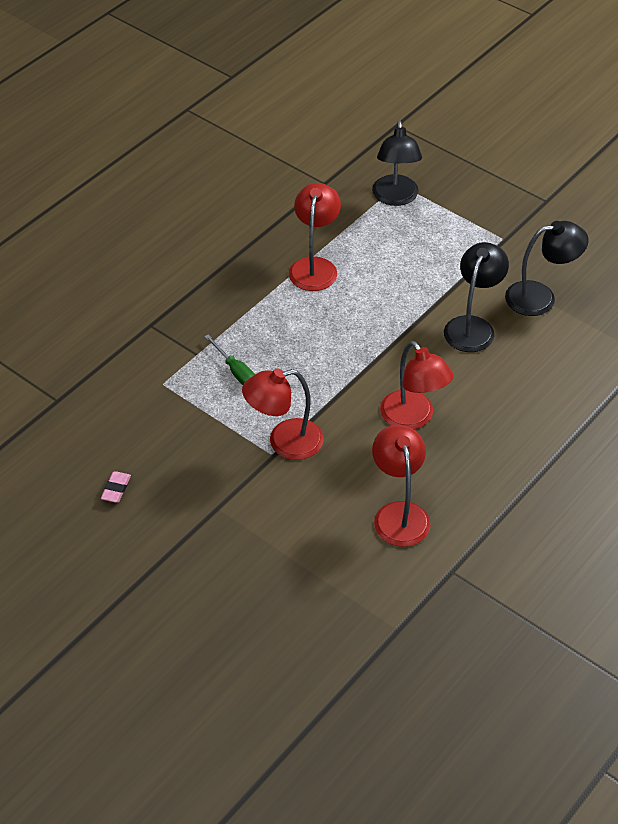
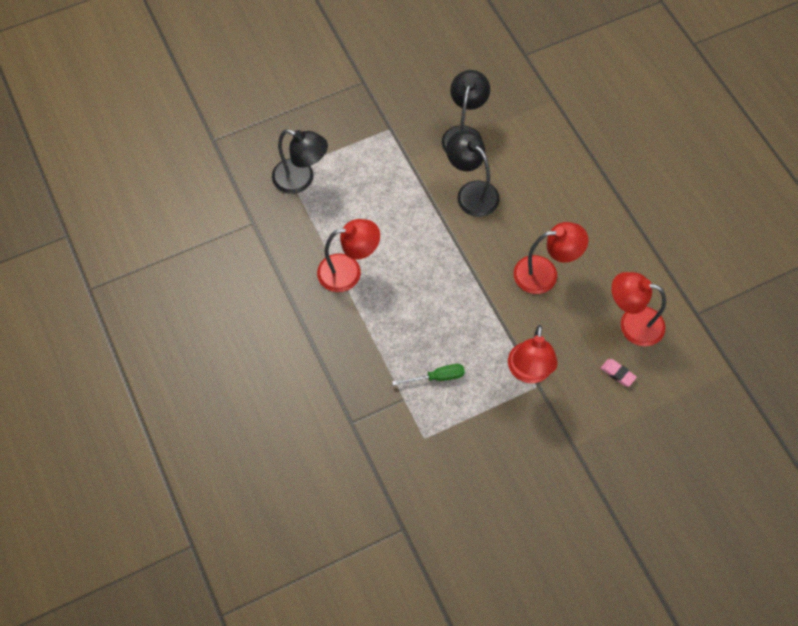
camera: 65 degrees left, 15 degrees up
pink eraser [101,471,131,502] -> pink eraser moved to [601,359,637,387]
red lamp [289,183,341,291] -> red lamp turned 135 degrees clockwise [317,219,380,292]

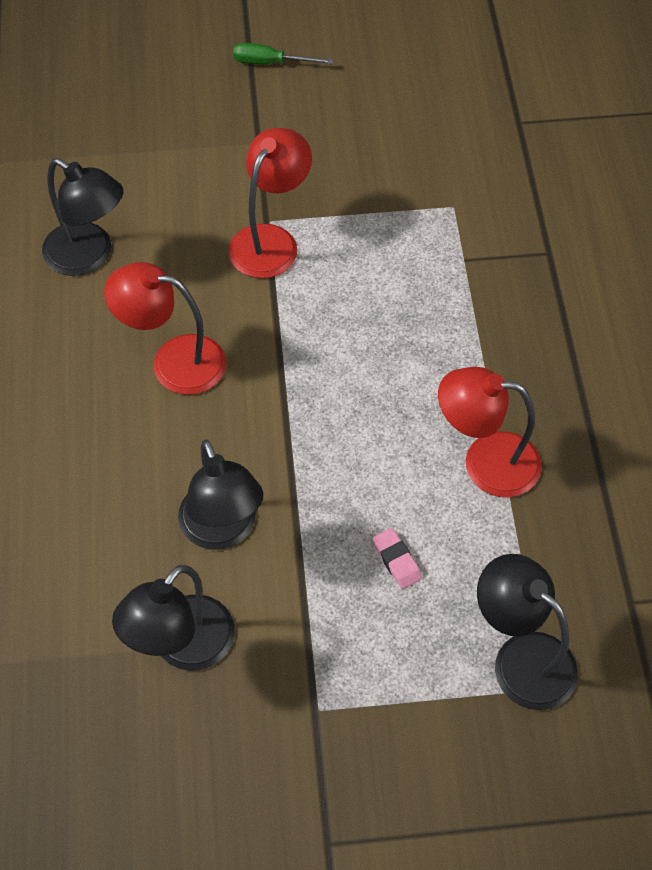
camera: 160 degrees left, 5 degrees down
green screwdriver [392,364,465,385] -> green screwdriver moved to [233,43,333,64]
pink eraser [601,359,637,387] -> pink eraser moved to [372,528,422,589]
red lamp [611,272,666,346] -> black lamp [42,158,123,276]

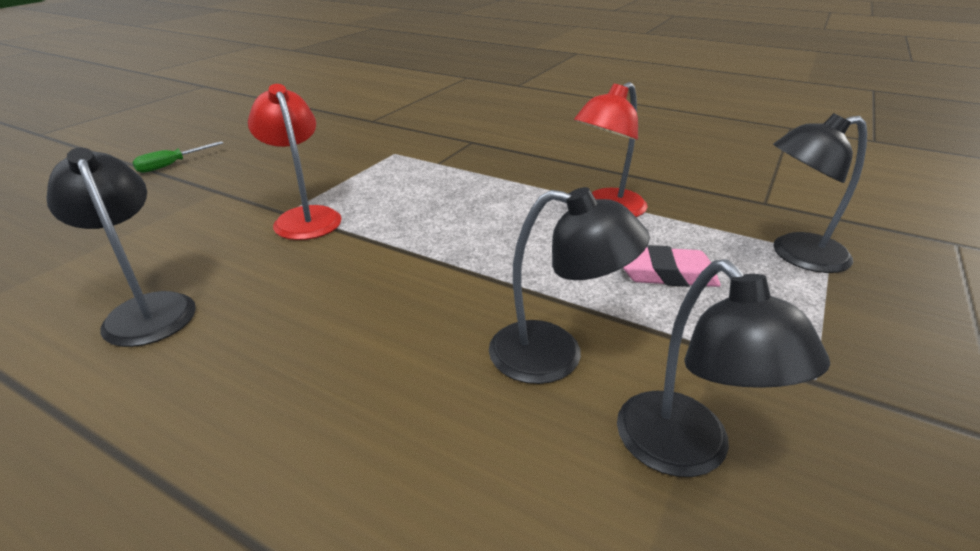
camera: 55 degrees left, 25 degrees down
black lamp [42,158,123,276] -> black lamp turned 105 degrees counterclockwise [46,148,196,347]
red lamp [104,262,226,395] -> none
pink eraser [372,528,422,589] -> pink eraser [623,245,721,287], size x1.69

